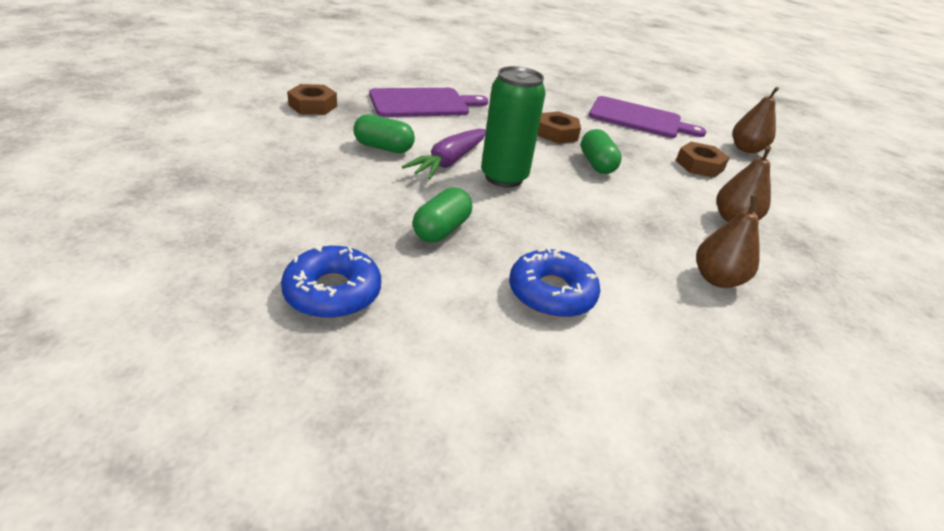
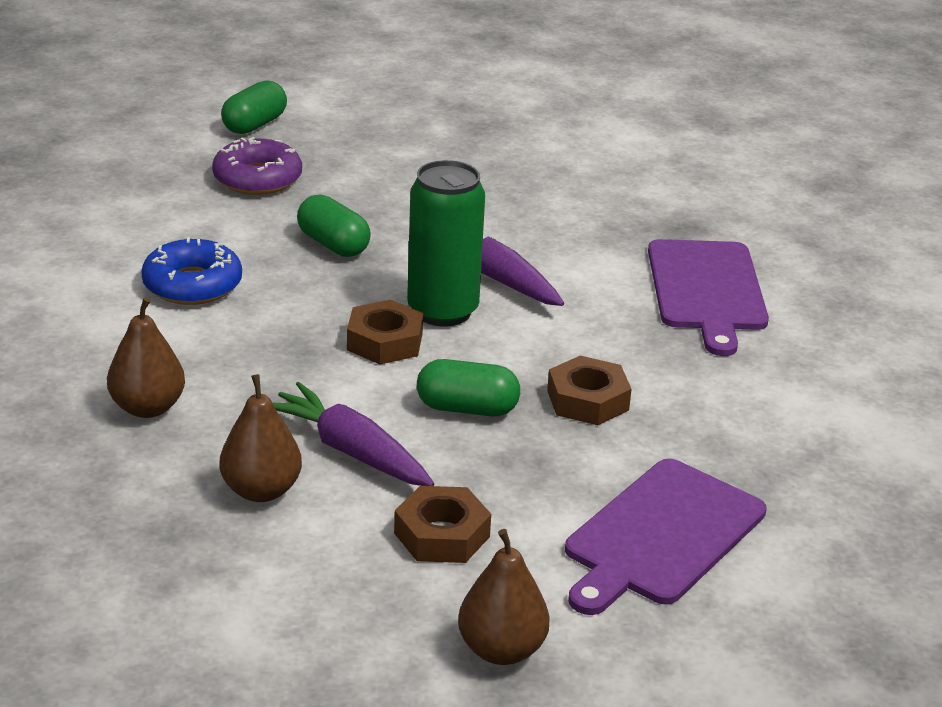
camera: 110 degrees right, 5 degrees down
blue donut [281,246,381,319] -> purple donut [212,137,302,195]
brown nut [287,84,337,115] -> brown nut moved to [347,300,423,364]
green capsule [353,114,415,153] -> green capsule moved to [221,80,287,134]
none -> purple carrot [272,382,434,486]

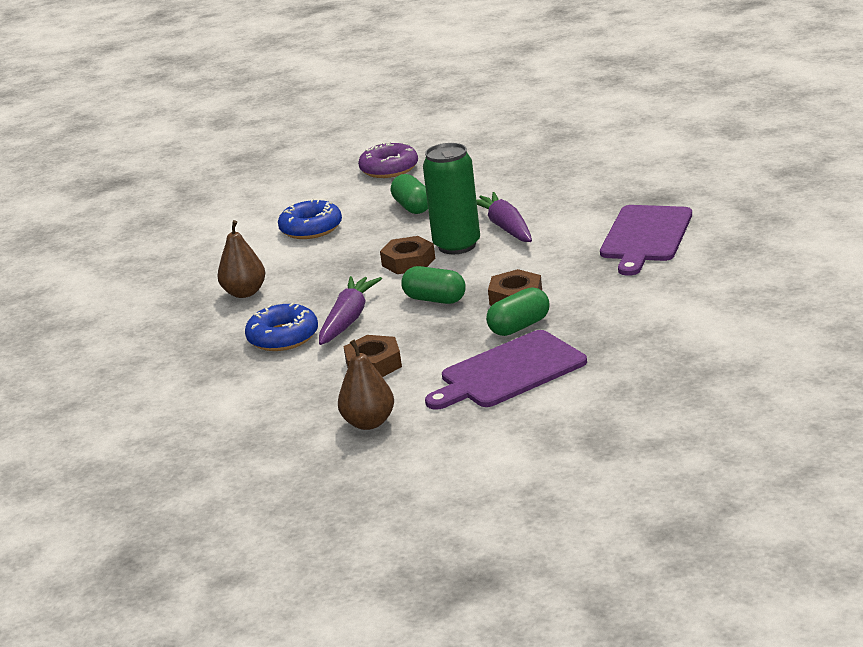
camera: 25 degrees right, 5 degrees down
brown pear [220,374,302,502] -> blue donut [245,303,318,351]
green capsule [221,80,287,134] -> green capsule moved to [486,287,550,336]
purple carrot [272,382,434,486] -> purple carrot turned 45 degrees clockwise [319,276,382,345]

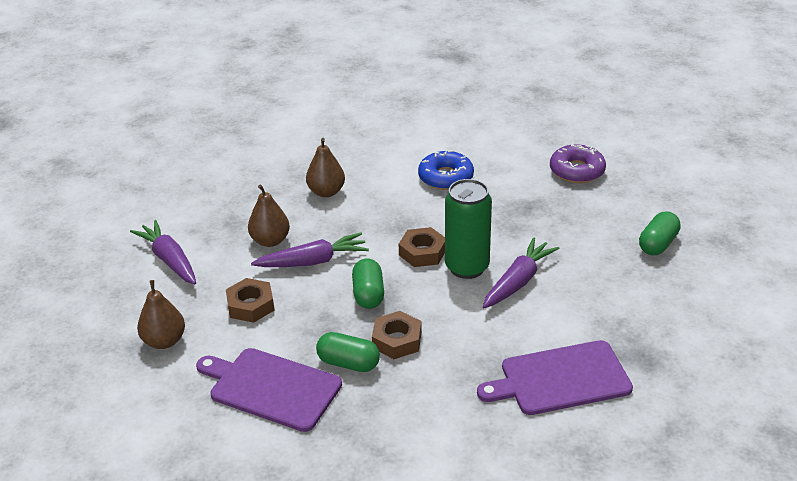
camera: 55 degrees right, 10 degrees up
blue donut [245,303,318,351] -> brown pear [248,184,290,247]
green capsule [391,174,428,214] -> green capsule moved to [639,211,681,255]
none -> purple carrot [130,220,196,284]

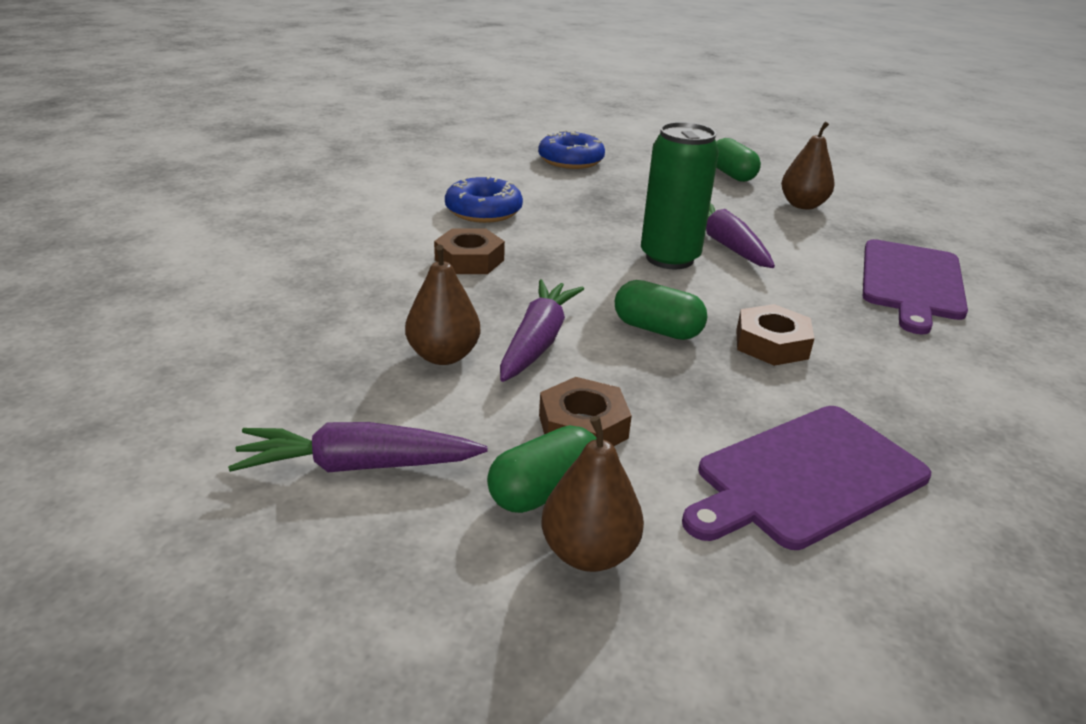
camera: 60 degrees left, 5 degrees down
brown pear [306,138,345,197] -> brown pear moved to [781,121,835,210]
green capsule [316,332,380,372] -> green capsule moved to [487,425,596,513]
brown nut [399,227,445,267] -> brown nut moved to [434,228,505,274]
purple donut [550,143,606,183] -> blue donut [538,130,605,169]

